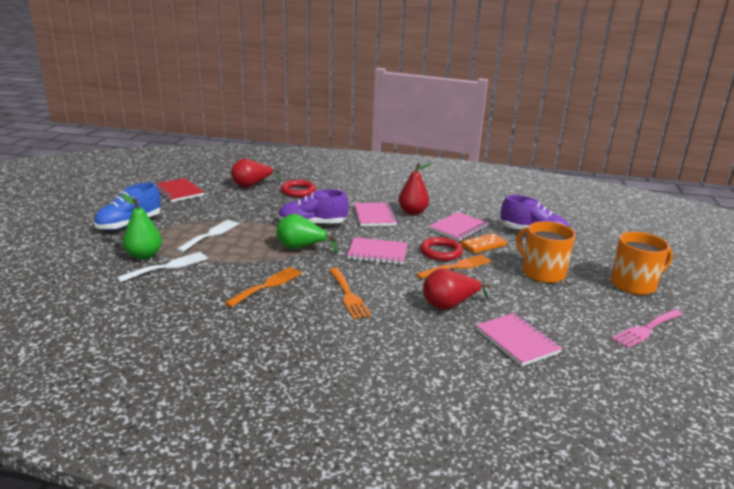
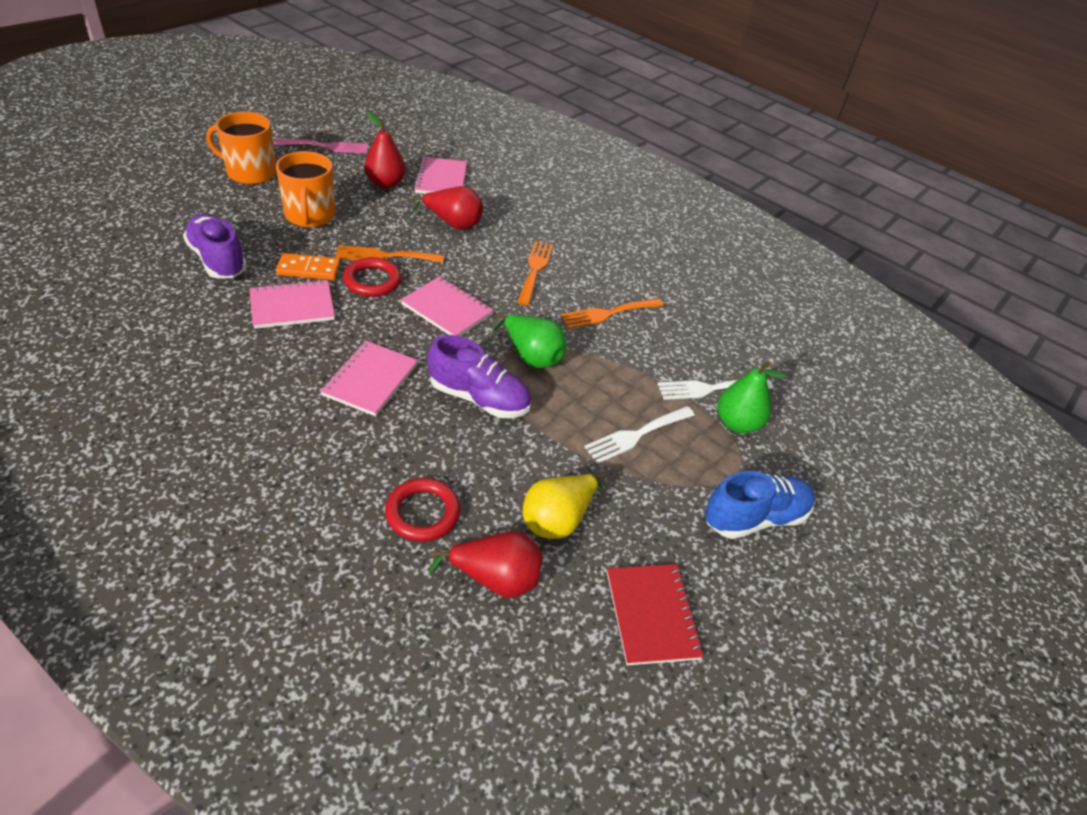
camera: 155 degrees left, 20 degrees up
red pear [398,163,432,215] -> red pear moved to [364,112,406,189]
none -> yellow pear [523,472,606,539]

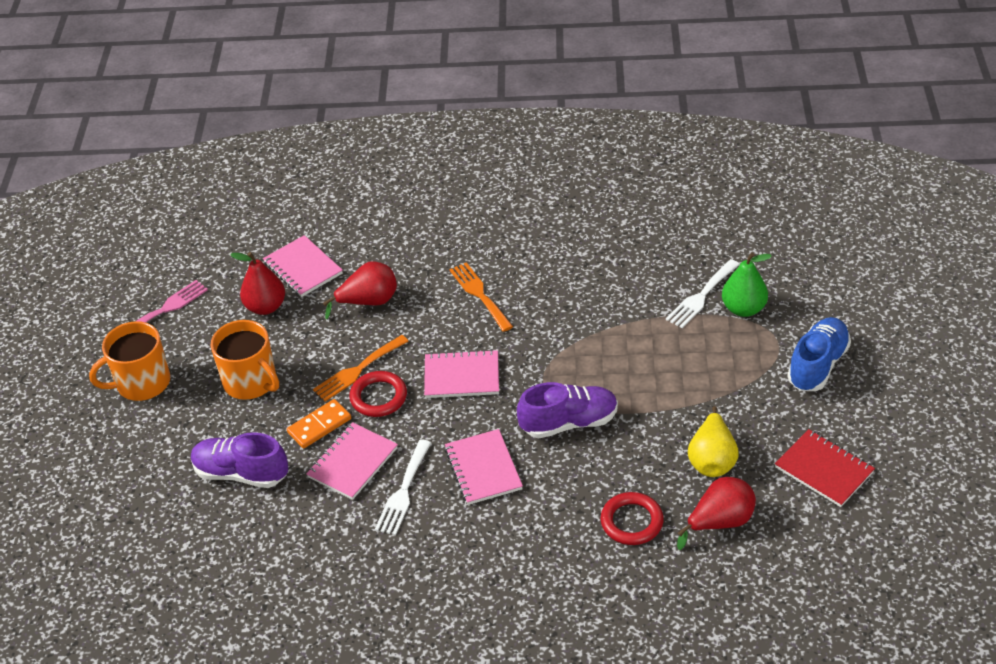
camera: 30 degrees left, 0 degrees up
green pear [492,313,566,368] -> none
orange fork [560,298,664,329] -> none
white fork [584,406,695,464] -> white fork moved to [375,439,431,535]

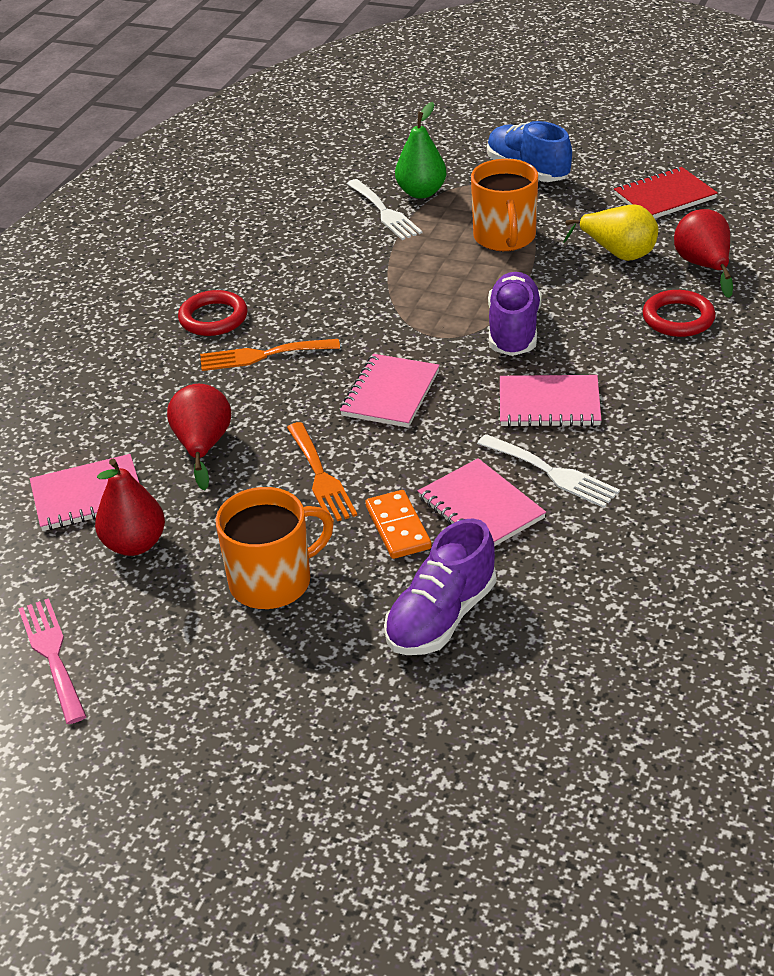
camera: 70 degrees left, 5 degrees down
orange mug [89,321,170,401] -> orange mug moved to [471,159,538,251]
red ring [349,371,407,417] -> red ring moved to [178,290,247,336]

